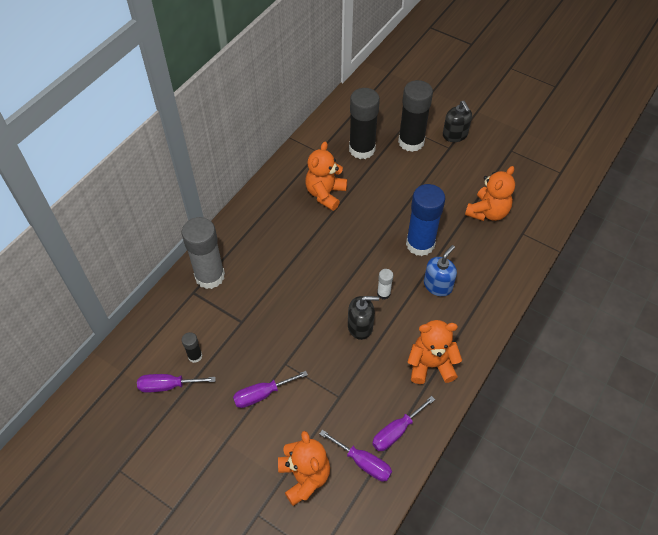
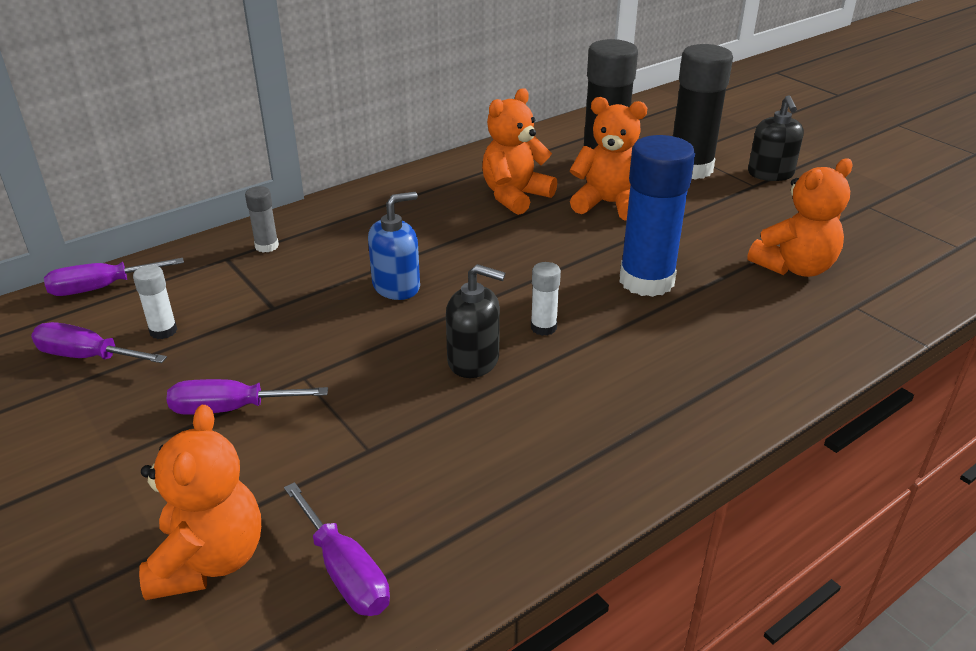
camera: 20 degrees right, 20 degrees down
grey glue stick [182,217,225,289] -> grey glue stick [245,186,279,253], size x0.45
black glue stick [182,332,202,363] -> white glue stick [133,265,177,339]
purple screwdriver [372,396,435,451] -> purple screwdriver moved to [44,258,184,296]
orange teddy bear [408,320,462,384] -> orange teddy bear moved to [570,97,647,221]
blue soap dispenser [424,245,457,296] -> blue soap dispenser moved to [368,192,420,300]

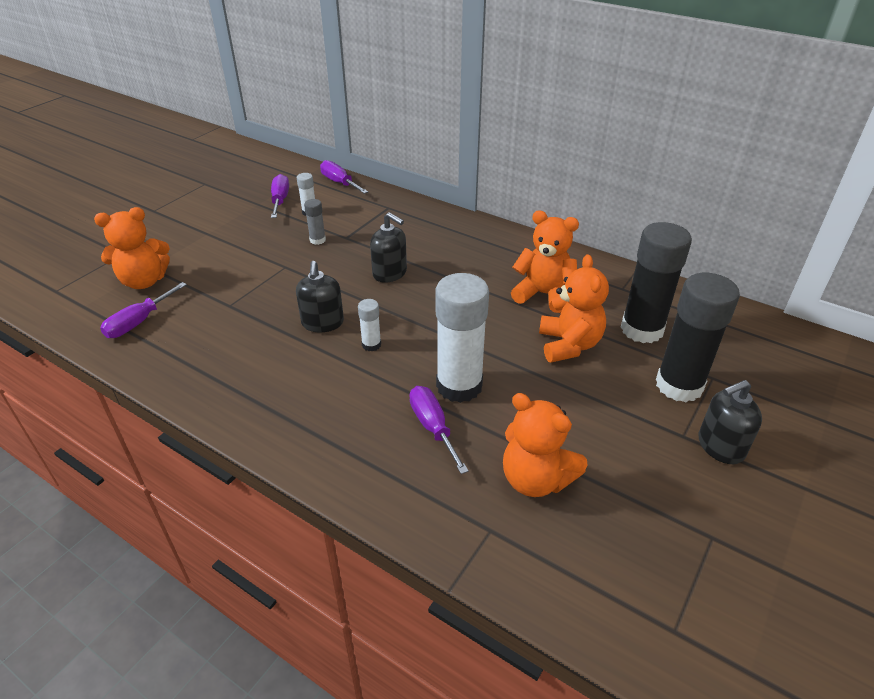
camera: 70 degrees right, 5 degrees up
purple screwdriver [166,379,328,414] -> purple screwdriver moved to [409,386,469,474]
grey glue stick [245,186,279,253] -> grey glue stick moved to [304,199,326,245]
blue soap dispenser [368,192,420,300] -> black soap dispenser [370,212,407,283]
blue glue stick [620,135,695,297] -> white glue stick [436,273,489,403]

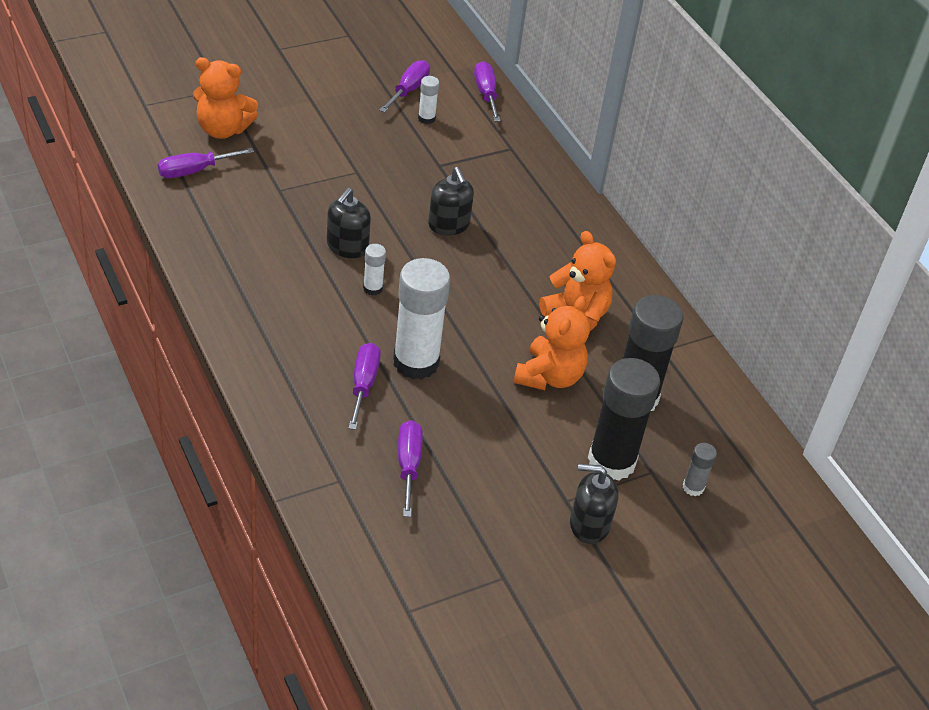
camera: 25 degrees right, 5 degrees up
grey glue stick [304,199,326,245] -> grey glue stick moved to [683,443,717,496]
orange teddy bear [503,393,588,497] -> purple screwdriver [398,420,423,517]

